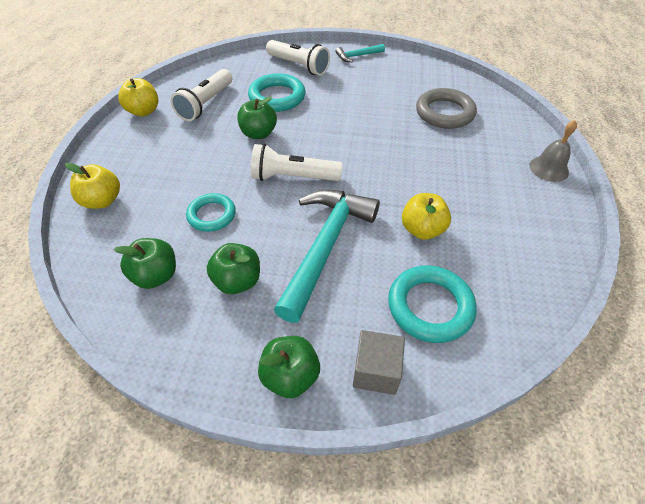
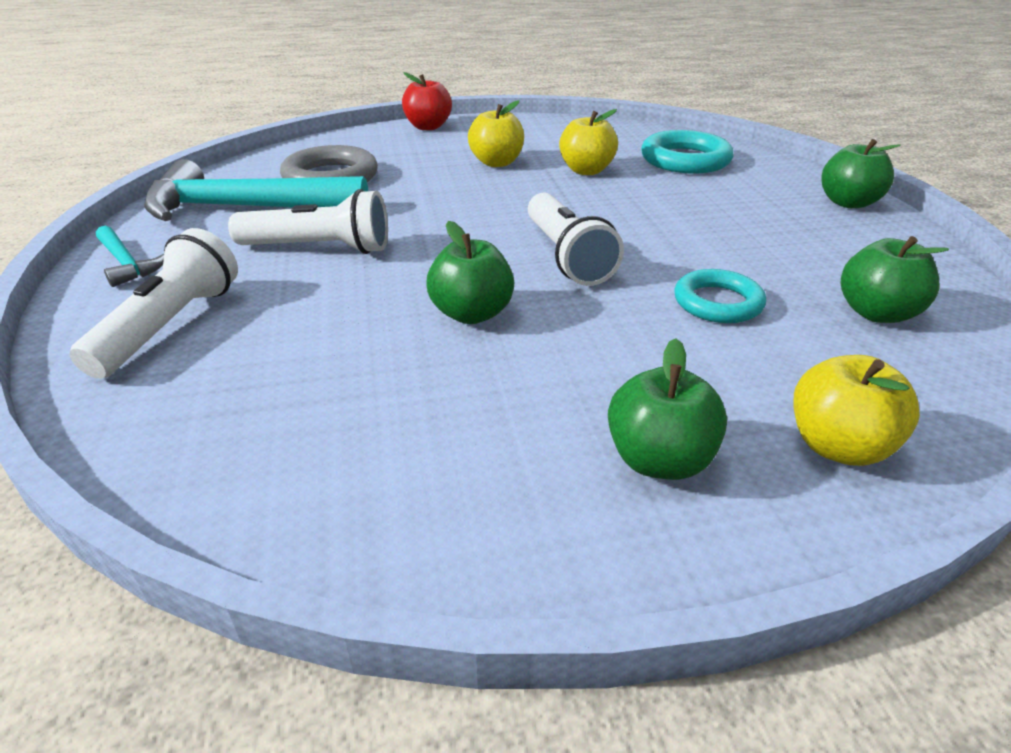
camera: 110 degrees left, 15 degrees down
yellow apple [118,78,158,117] -> yellow apple moved to [468,100,524,167]
white flashlight [170,69,232,121] -> white flashlight moved to [228,189,388,254]
green apple [207,243,260,294] -> green apple moved to [608,338,727,480]
turquoise ring [248,73,305,112] -> none
turquoise hammer [274,190,380,323] -> turquoise hammer moved to [144,159,368,221]
grey cube [353,330,405,395] -> none
grey bell [530,120,577,182] -> red apple [402,72,452,130]

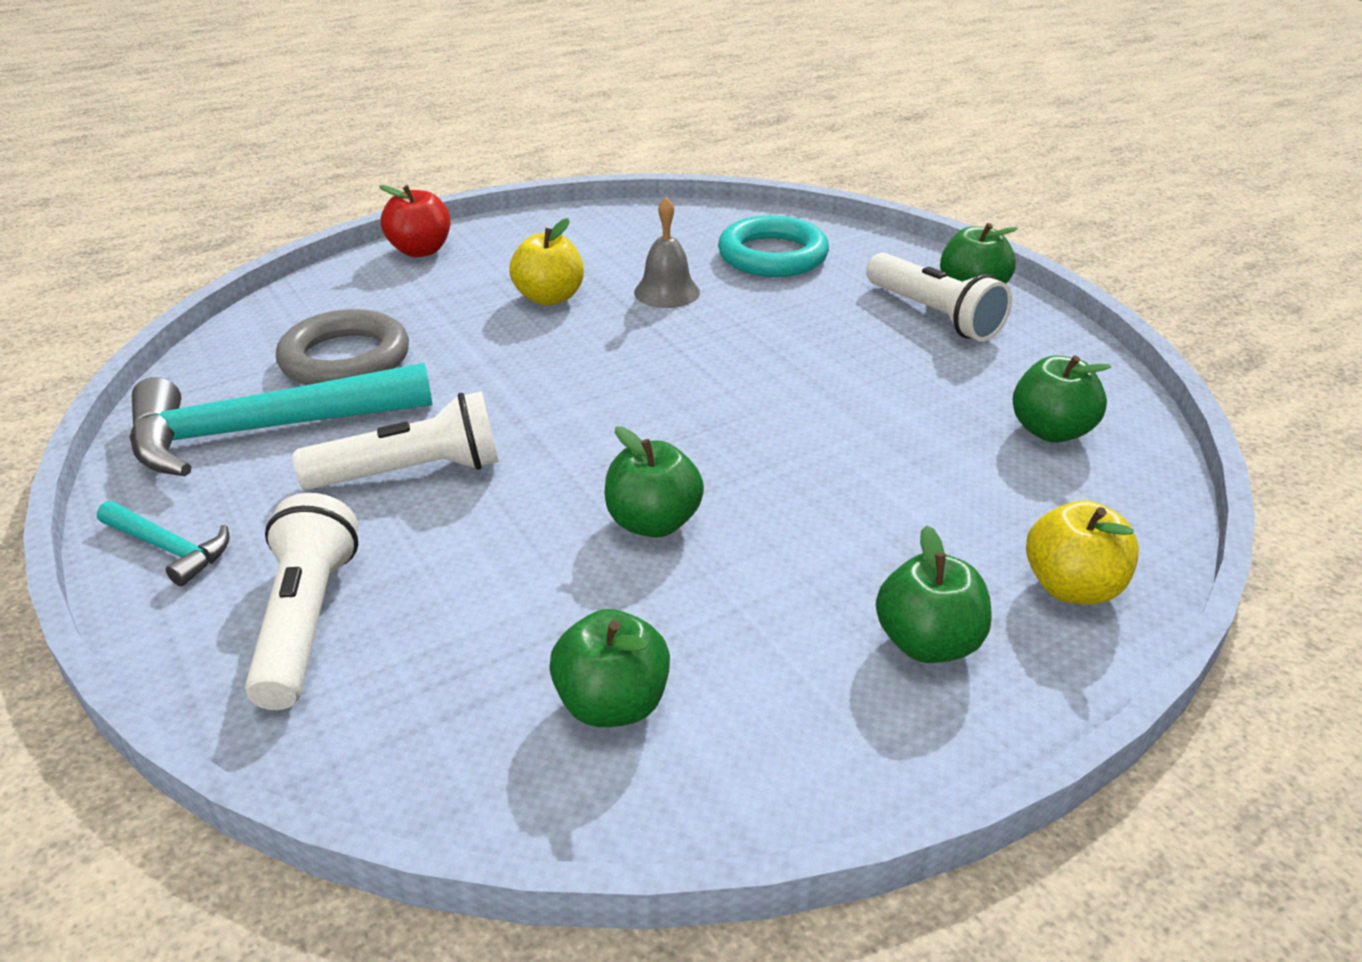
camera: 20 degrees left, 0 degrees up
white flashlight [528,193,624,286] -> white flashlight moved to [866,253,1012,342]
yellow apple [559,109,618,175] -> grey bell [634,197,700,308]
turquoise ring [674,269,766,323] -> none
none -> green apple [549,609,670,727]

